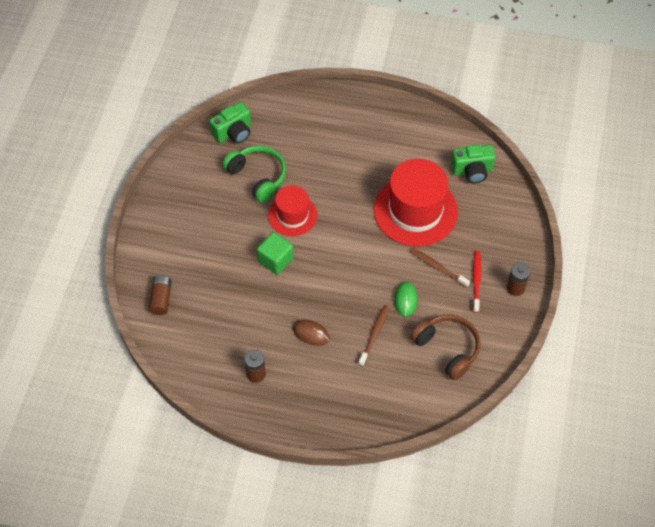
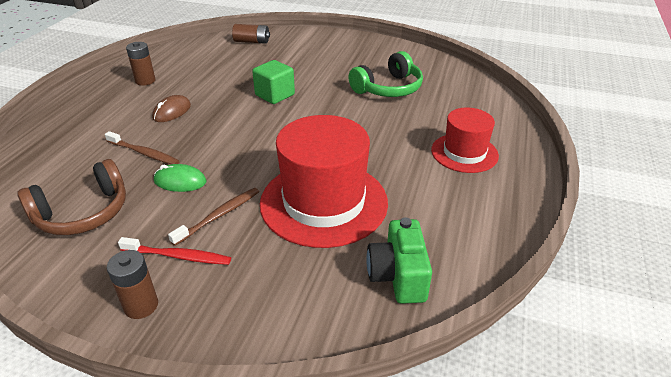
camera: 95 degrees right, 20 degrees down
green camera [209,102,251,144] -> none
red hat [268,185,317,236] -> red hat moved to [431,108,499,173]

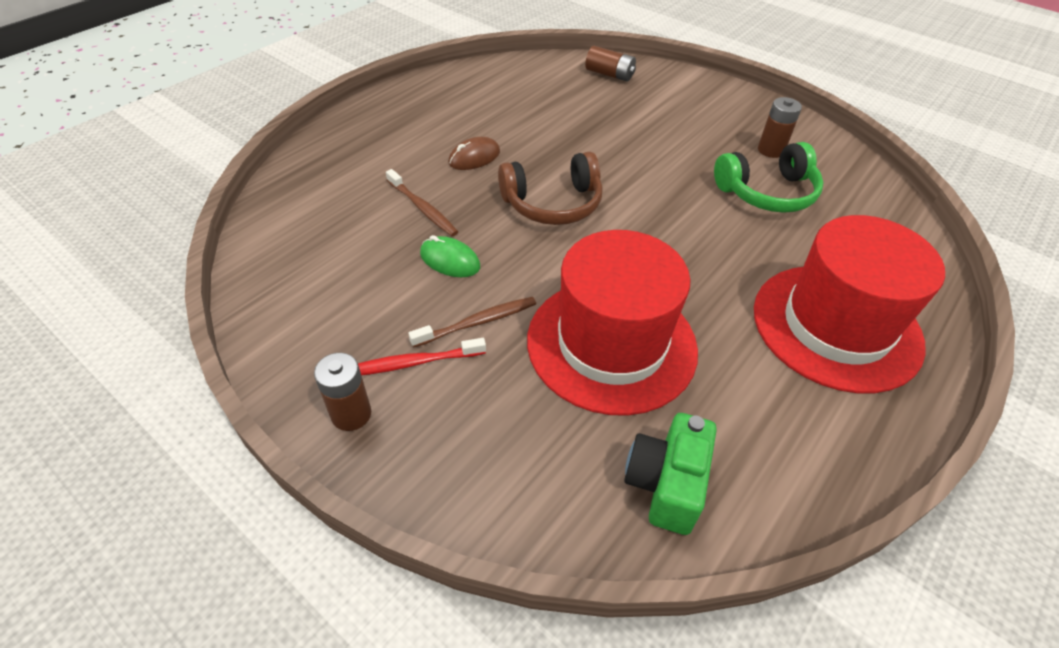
camera: 20 degrees right, 10 degrees up
brown headphones [17,159,126,235] -> brown headphones moved to [498,152,603,225]
red toothbrush [118,237,231,265] -> red toothbrush turned 135 degrees clockwise [358,338,486,375]
brown battery [126,42,155,86] -> brown battery moved to [758,97,802,158]
green cube [252,60,295,104] -> none
red hat [431,108,499,173] -> red hat [754,215,945,393], size x1.71

